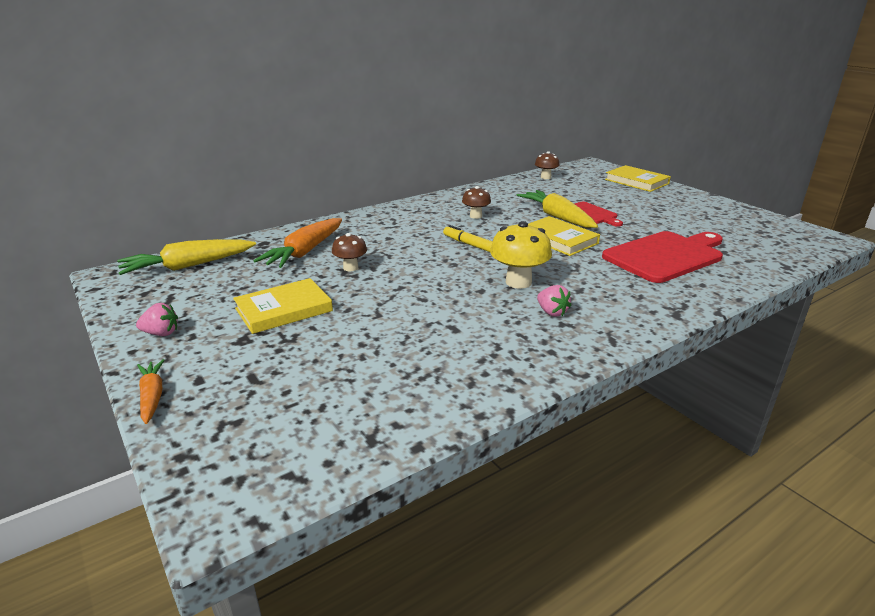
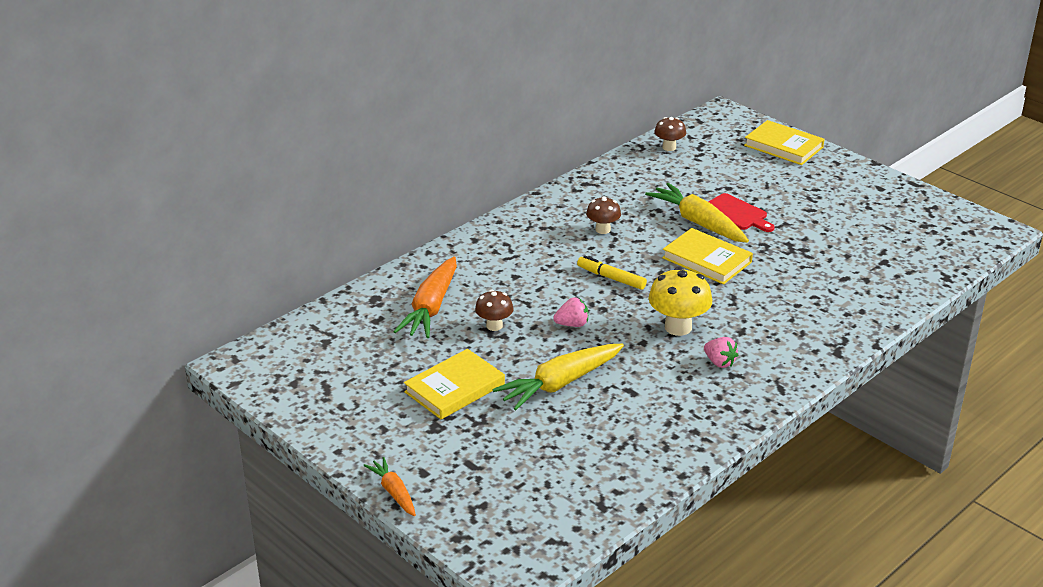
camera: 10 degrees left, 5 degrees up
yellow carrot [117,239,256,275] -> yellow carrot moved to [492,344,624,410]
pink strawberry [136,303,178,336] -> pink strawberry moved to [553,297,588,327]
red cutting board [602,231,723,283] -> none

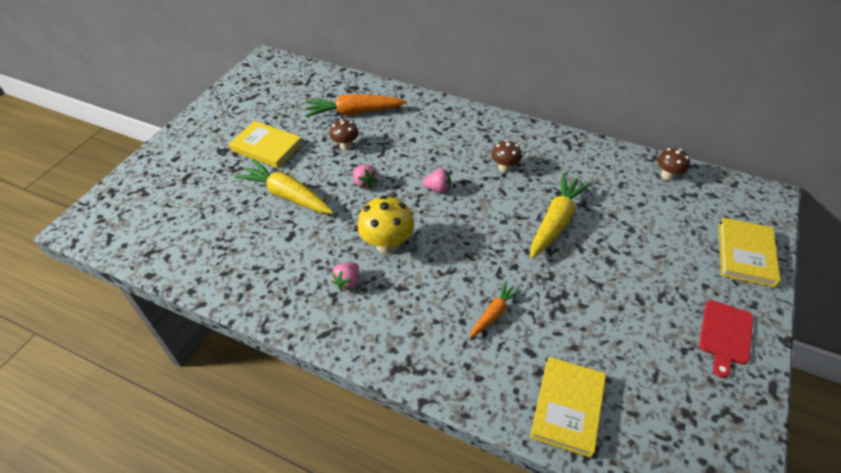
camera: 70 degrees right, 15 degrees up
orange carrot [363,457,416,516] -> orange carrot moved to [470,281,522,338]
yellow marker [577,255,647,290] -> pink strawberry [423,169,451,193]
yellow book [662,228,753,285] -> yellow book moved to [530,357,606,458]
red cutting board [708,193,775,232] -> red cutting board moved to [699,300,753,378]

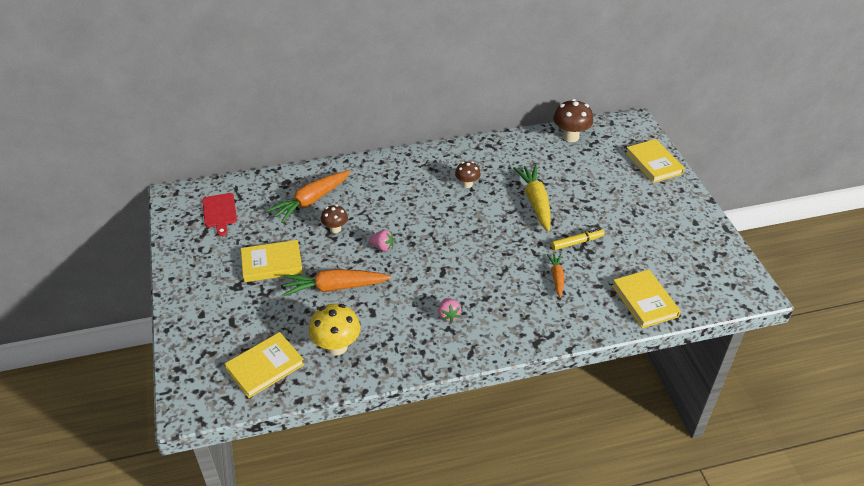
camera: 40 degrees left, 5 degrees down
yellow carrot [235,160,334,214] -> orange carrot [283,269,391,296]
yellow mushroom [358,195,414,254] -> yellow mushroom moved to [309,304,360,356]
pink strawberry [423,169,451,193] -> none
brown mushroom [657,148,690,180] -> brown mushroom [553,99,593,142], size x1.65
red cutting board [699,300,753,378] -> red cutting board moved to [202,193,237,236]
none -> yellow book [225,332,305,398]
none -> yellow marker [551,228,605,250]

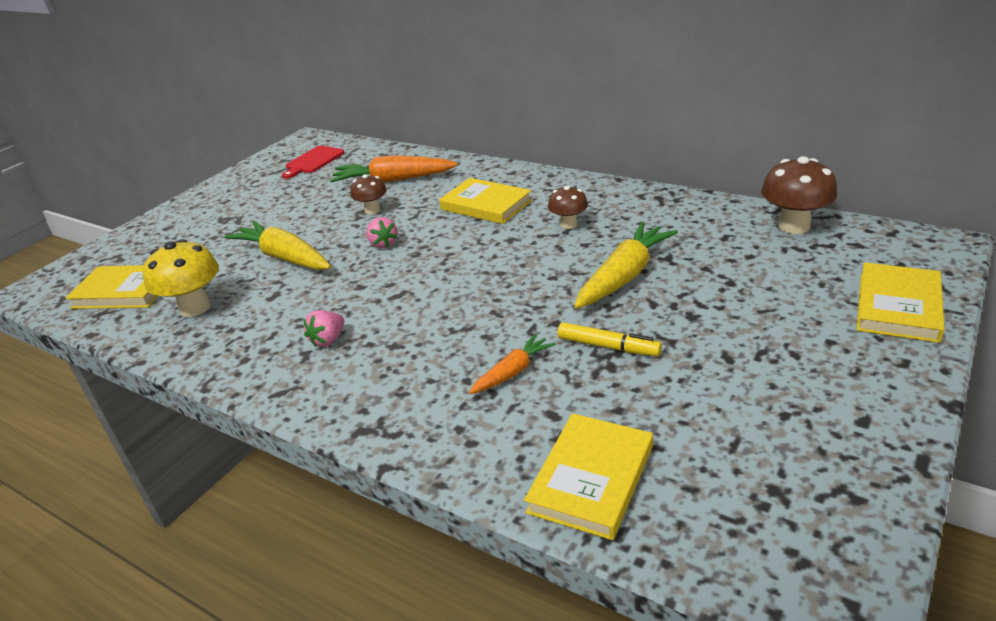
camera: 50 degrees right, 10 degrees down
yellow book [241,240,303,282] -> yellow book moved to [439,178,532,224]
orange carrot [283,269,391,296] -> yellow carrot [225,221,331,270]

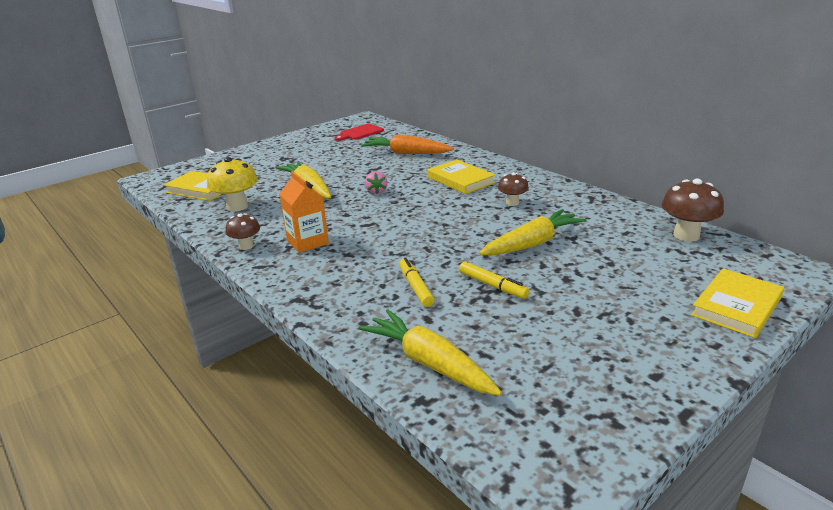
camera: 15 degrees right, 5 degrees down
pink strawberry [303,310,344,347] -> orange carton [279,171,329,253]
brown mushroom [350,174,387,214] -> brown mushroom moved to [226,213,260,250]
orange carrot [469,334,555,394] -> yellow marker [399,257,435,307]
yellow book [524,413,653,540] -> yellow carrot [358,309,502,396]

